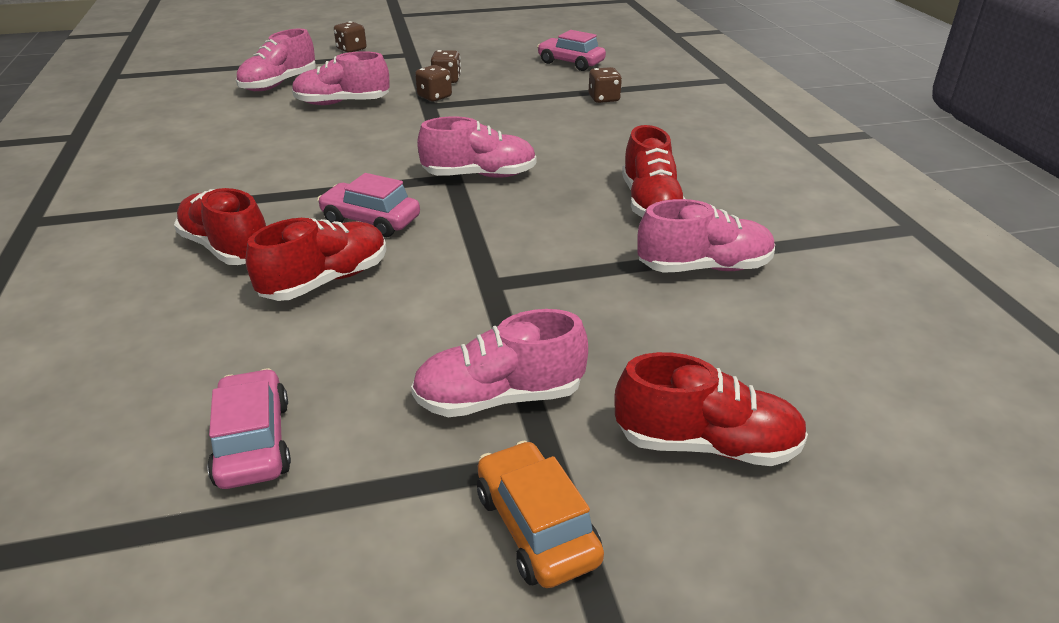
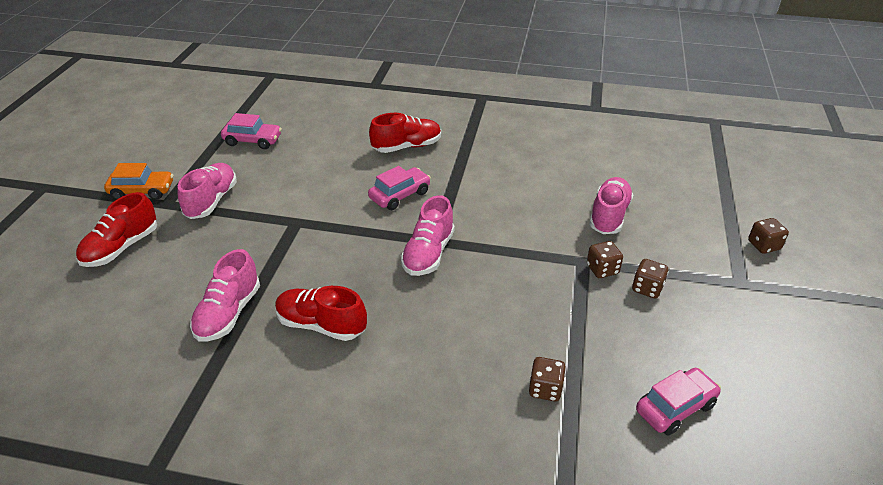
camera: 115 degrees right, 5 degrees up
pink shoe [236,29,316,91] -> none
red shoe [246,218,387,301] -> none

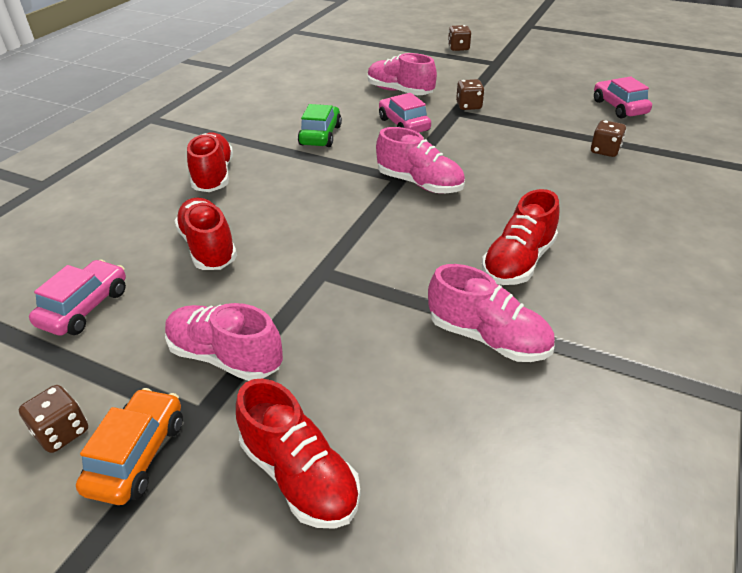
camera: 75 degrees left, 0 degrees up
pink car [368,166,431,210] -> pink car moved to [379,93,431,133]
brown dice [632,259,669,299] -> brown dice moved to [19,385,88,453]
none -> red shoe [174,198,237,270]
none -> green car [298,104,342,147]

